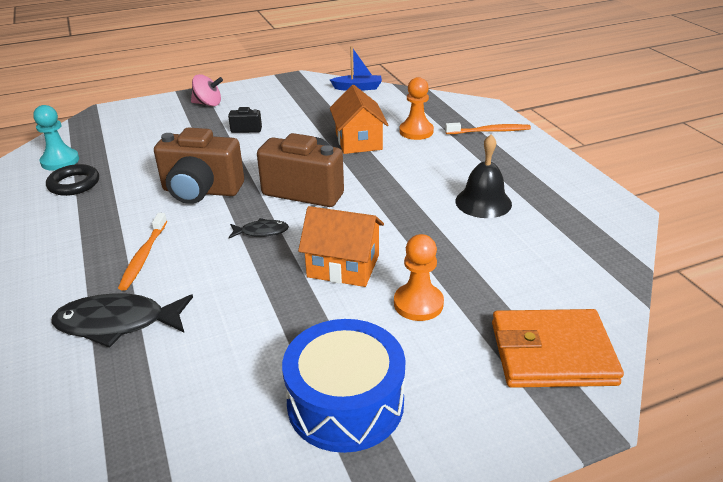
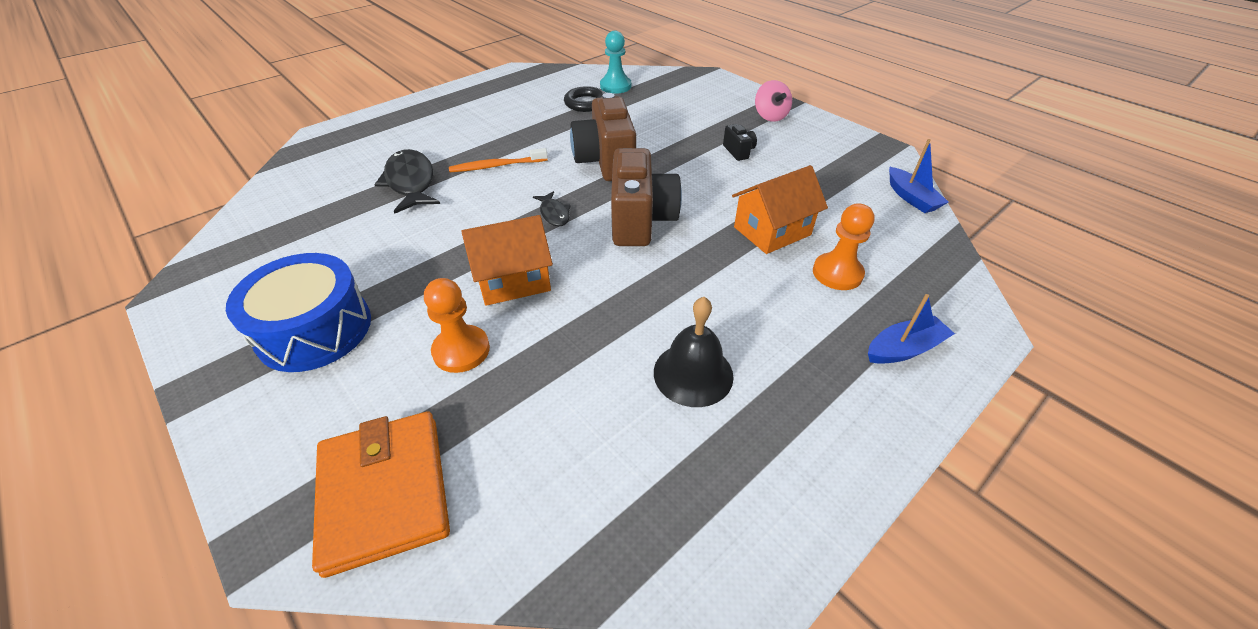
camera: 70 degrees right, 10 degrees up
orange house [298,206,384,287] -> orange house turned 75 degrees clockwise [461,215,553,306]
orange toothbrush [445,123,531,134] -> blue boat [868,294,955,364]

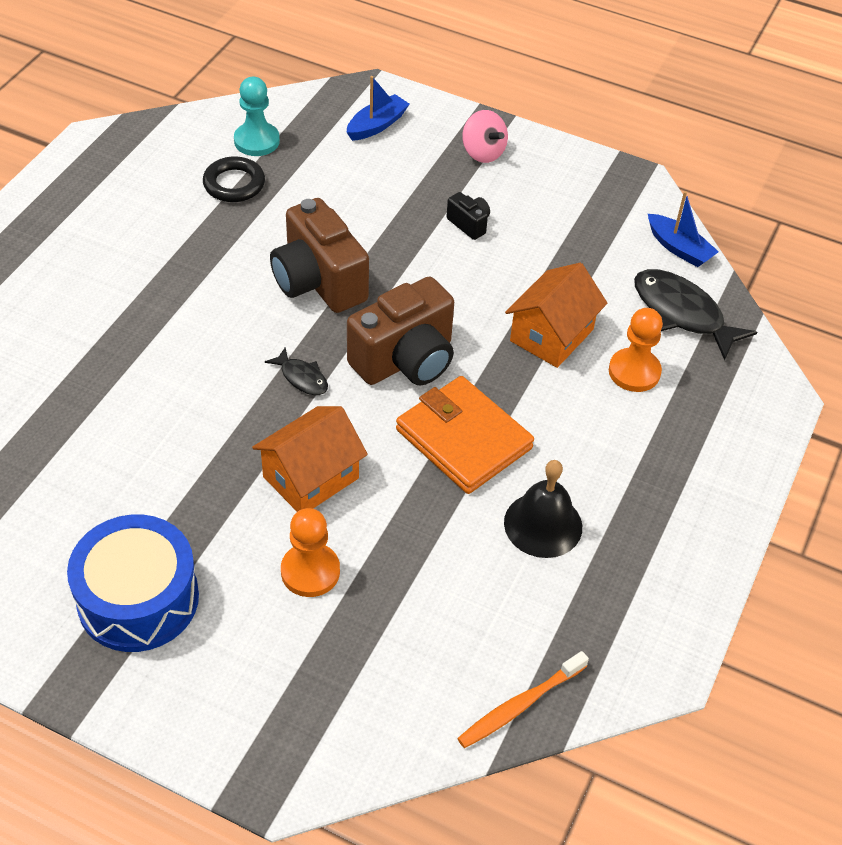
camera: 25 degrees left, 5 degrees up
orange wallet [312,411,450,578] -> orange wallet moved to [396,376,534,494]
black fish [374,149,440,214] -> black fish moved to [634,269,757,360]
orange toothbrush [449,148,548,172] -> orange toothbrush moved to [457,651,589,748]
brown camera [611,148,682,246] -> brown camera turned 75 degrees clockwise [347,277,454,385]
blue boat [868,294,955,364] -> blue boat moved to [346,76,410,141]

